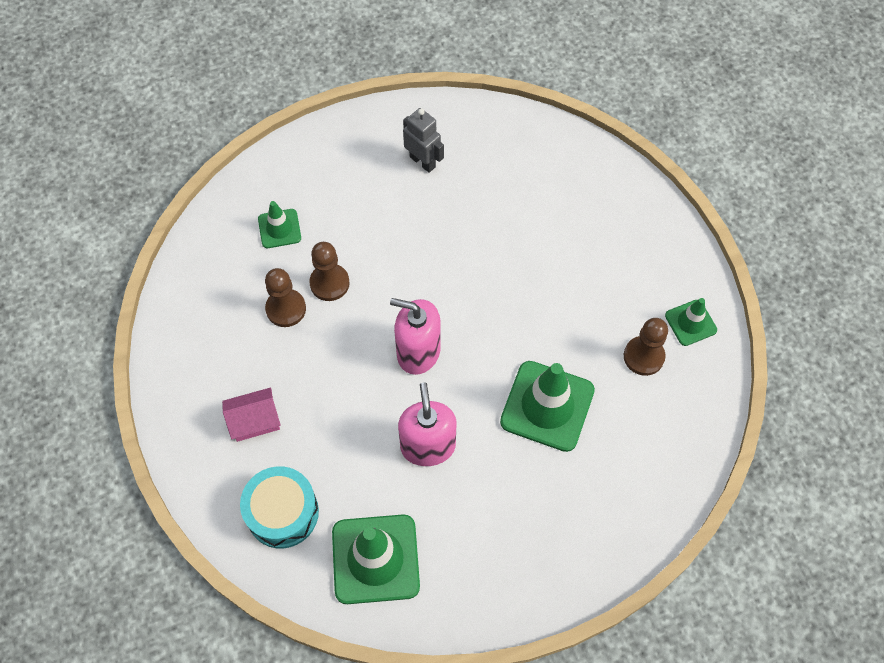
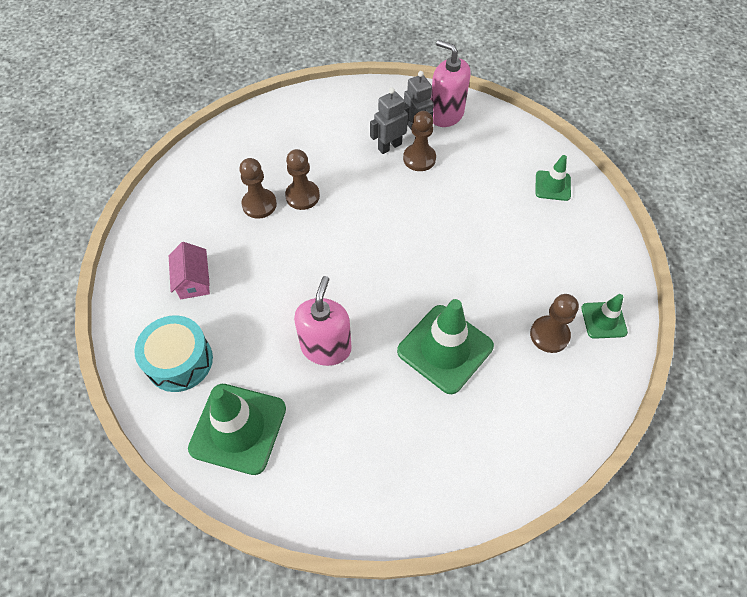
camera: 20 degrees right, 5 degrees down
pink house [222,388,281,442] -> pink house turned 75 degrees clockwise [169,242,210,299]
green traffic cone [258,201,301,248] -> green traffic cone moved to [535,155,571,201]
pink soap dispenser [390,298,441,375] -> pink soap dispenser moved to [431,40,471,127]
none -> grey robot [370,88,410,154]
none -> brown pawn [403,111,436,171]

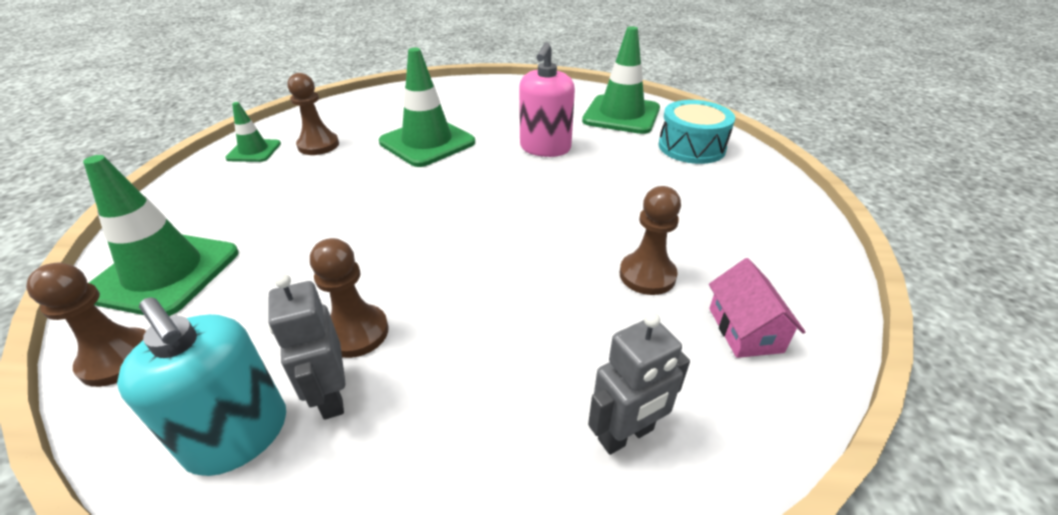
camera: 175 degrees left, 20 degrees down
pink house [169,242,210,299] -> pink house moved to [709,258,805,358]
brown pawn [285,149,320,210] -> brown pawn moved to [26,263,146,387]
grey robot [370,88,410,154] -> grey robot moved to [588,312,690,455]
pink soap dispenser [431,40,471,127] -> turquoise soap dispenser [117,297,286,476]
green traffic cone [535,155,571,201] -> green traffic cone [83,155,239,316], size x1.86

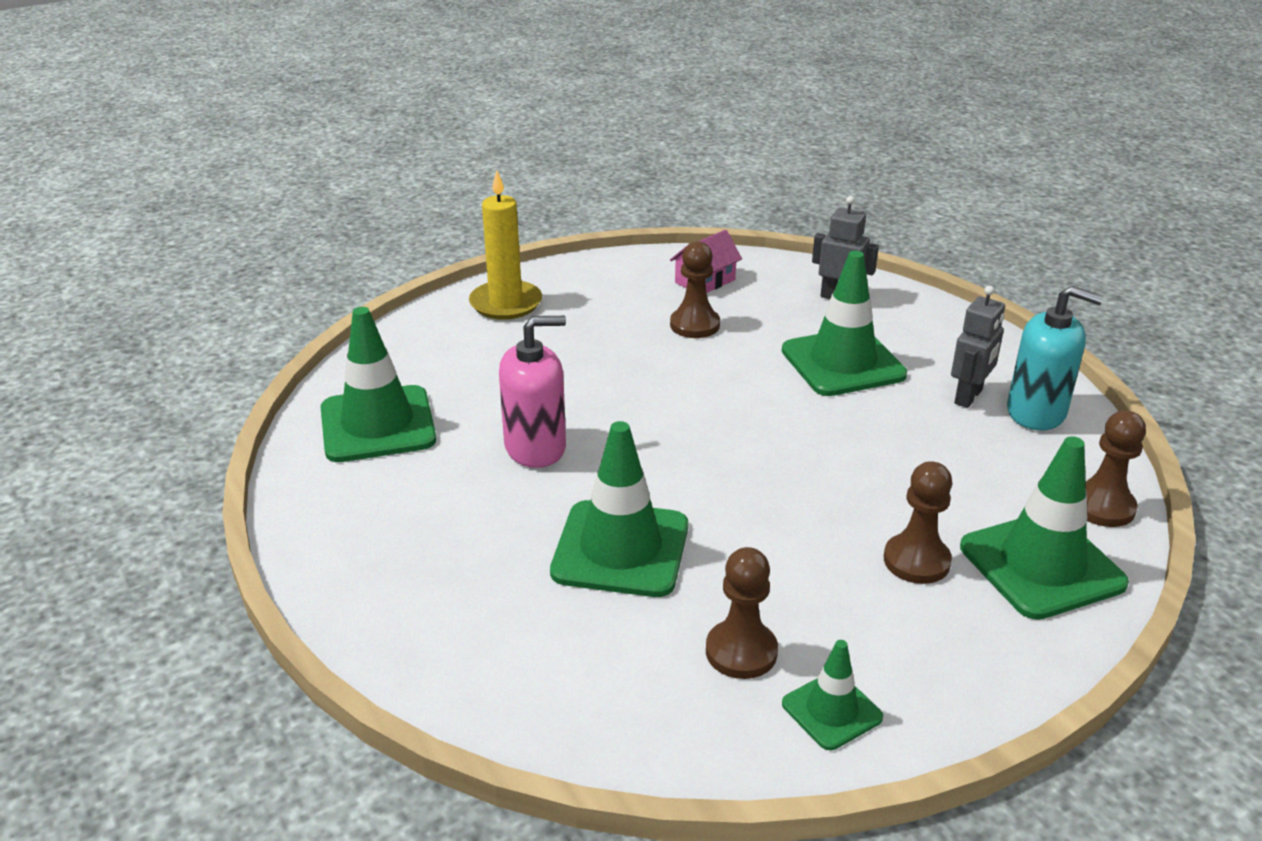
camera: 125 degrees left, 5 degrees down
turquoise soap dispenser [117,297,286,476] -> turquoise soap dispenser turned 105 degrees clockwise [1007,286,1104,430]
brown pawn [310,238,389,358] -> brown pawn moved to [884,461,952,584]
turquoise drum [659,100,735,164] -> none
none -> yellow candle [469,171,542,320]
none -> green traffic cone [782,251,907,396]

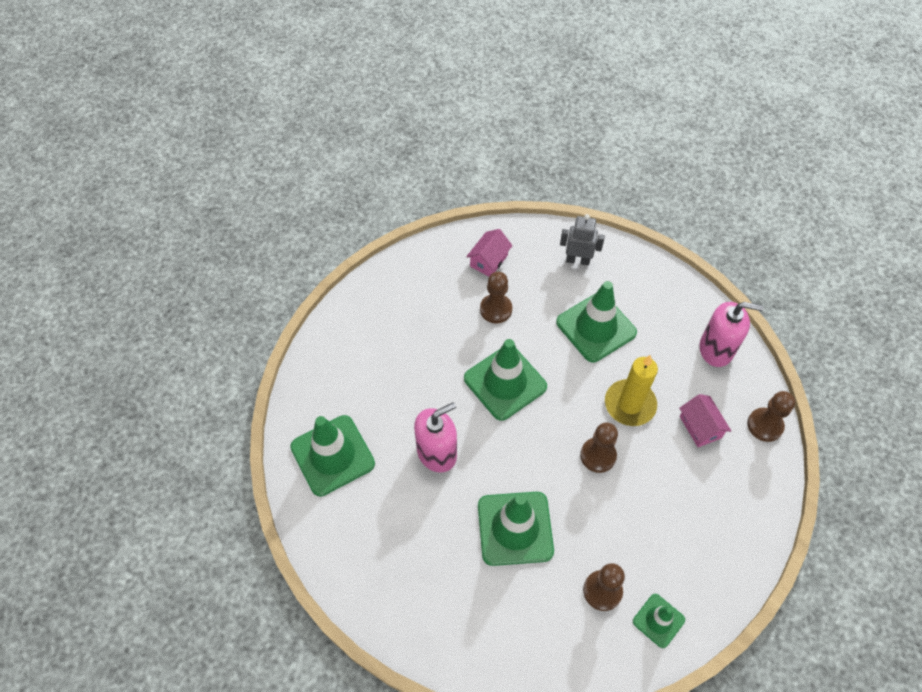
camera: 15 degrees left, 25 degrees up
yellow candle [469,171,542,320] -> yellow candle moved to [605,355,658,426]
brown pawn [884,461,952,584] -> brown pawn moved to [580,422,618,473]
grey robot [951,286,1005,408] -> none
green traffic cone [960,436,1129,620] -> green traffic cone moved to [464,339,547,421]
turquoise soap dispenser [1007,286,1104,430] -> pink soap dispenser [700,302,763,367]
none -> pink house [679,394,731,447]

